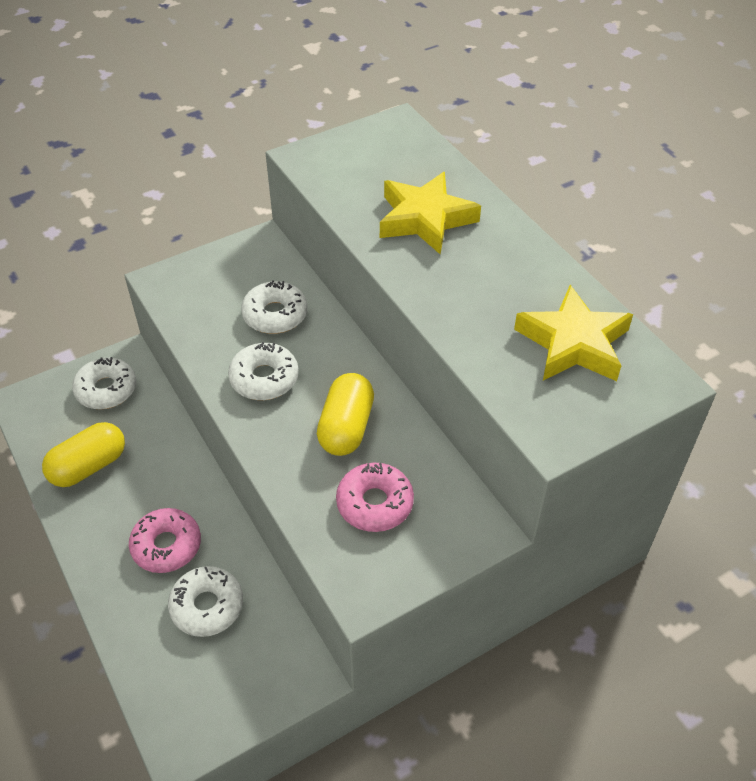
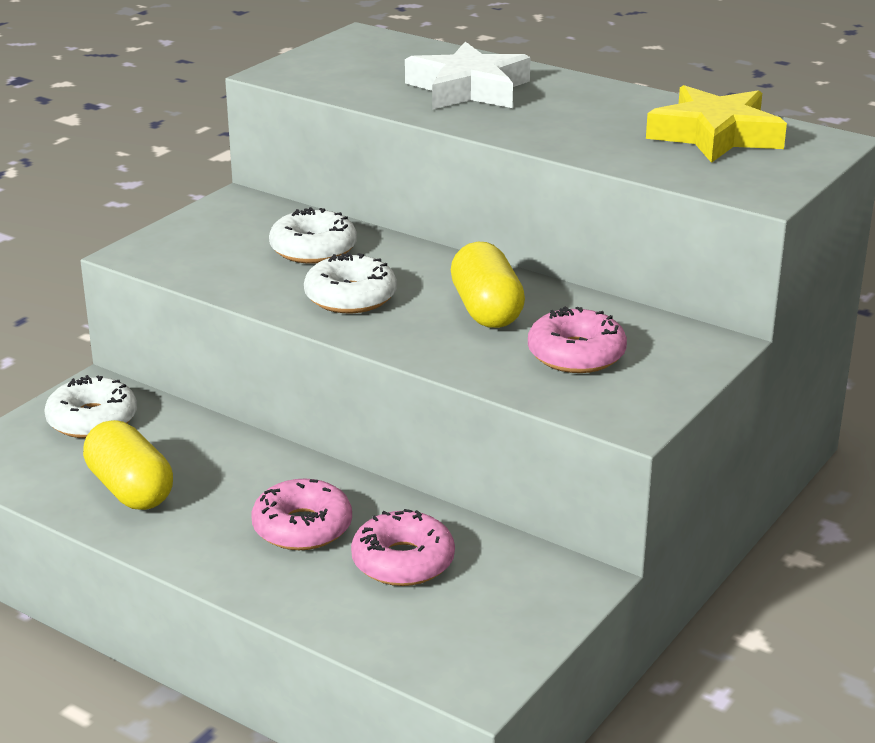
camera: 25 degrees left, 20 degrees down
yellow capsule [42,422,125,487] -> yellow capsule turned 60 degrees counterclockwise [83,420,173,510]
white donut [168,566,243,637] -> pink donut [351,509,455,586]
yellow star [380,172,481,255] -> white star [405,42,531,110]

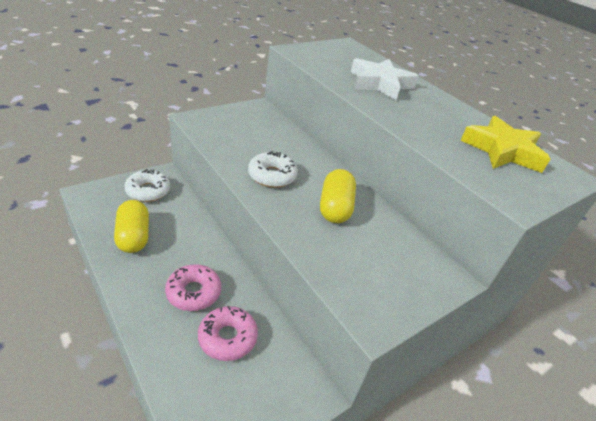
camera: 15 degrees right, 10 degrees up
white donut [269,207,357,264] -> none
pink donut [528,306,627,373] -> none

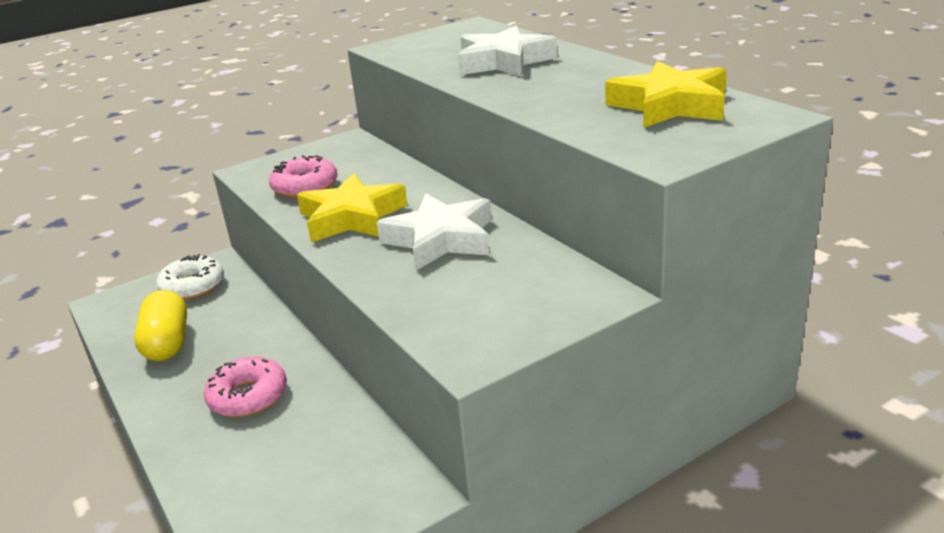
camera: 10 degrees right, 10 degrees down
pink donut [198,306,258,361] -> pink donut moved to [269,155,337,198]
white donut [248,151,298,188] -> yellow star [297,173,408,243]
yellow capsule [320,169,356,223] -> white star [377,193,492,271]

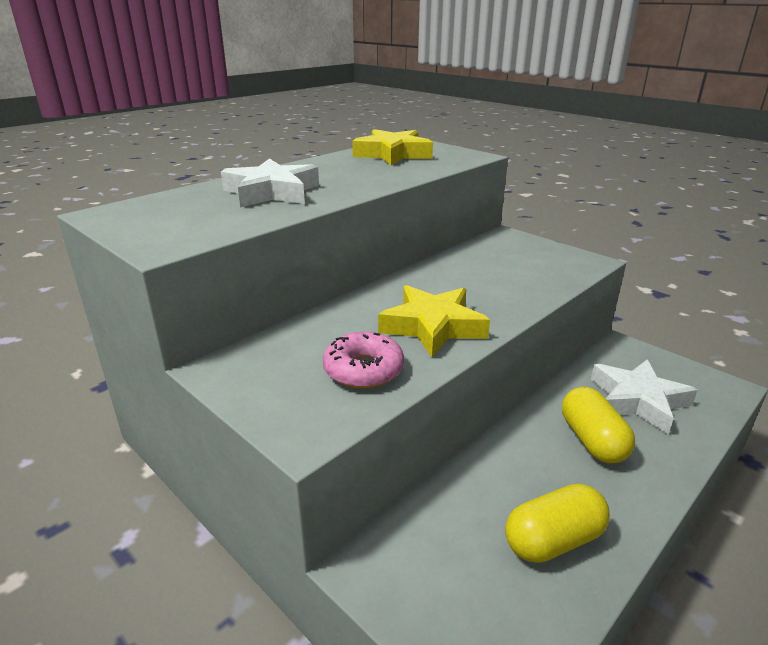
camera: 105 degrees left, 0 degrees up
white donut [156,254,224,300] -> none
pink donut [204,357,287,417] -> yellow capsule [562,387,635,463]
white star [377,193,492,271] -> white star moved to [591,359,698,434]

